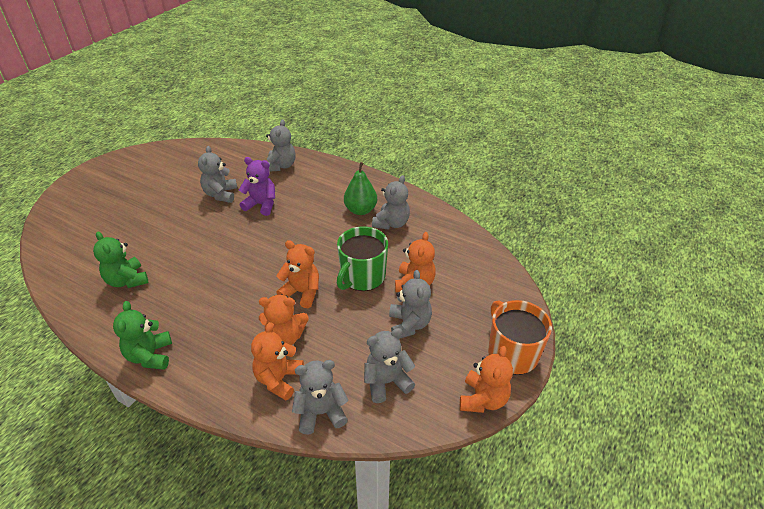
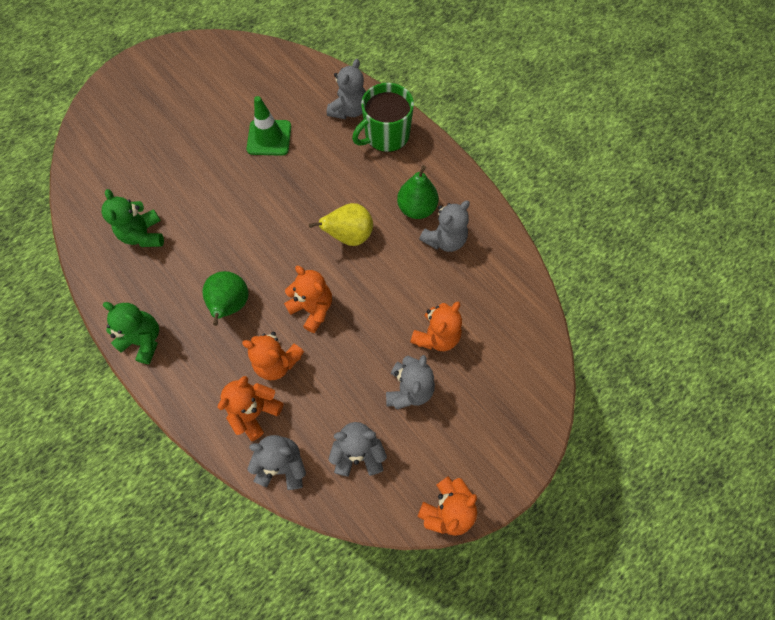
camera: 20 degrees right, 25 degrees up
green teddy bear [113,301,172,370] -> green teddy bear turned 105 degrees clockwise [103,302,159,364]
grey teddy bear [198,146,237,203] -> green traffic cone [246,96,291,156]
purple teddy bear [239,157,275,216] -> none
green mug [337,226,388,291] -> green mug moved to [352,83,414,152]
orange mug [488,300,552,375] -> none
none -> green pear [202,271,249,326]
none -> yellow pear [309,203,373,246]

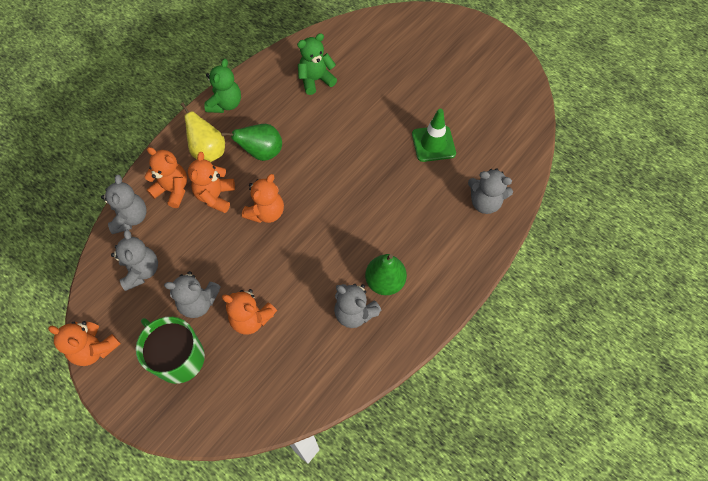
camera: 80 degrees right, 5 degrees down
yellow pear [309,203,373,246] -> yellow pear moved to [180,103,225,162]
green mug [352,83,414,152] -> green mug moved to [136,317,205,384]

